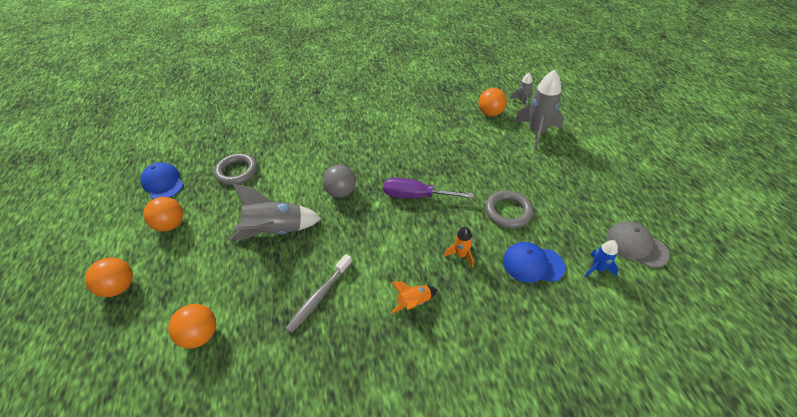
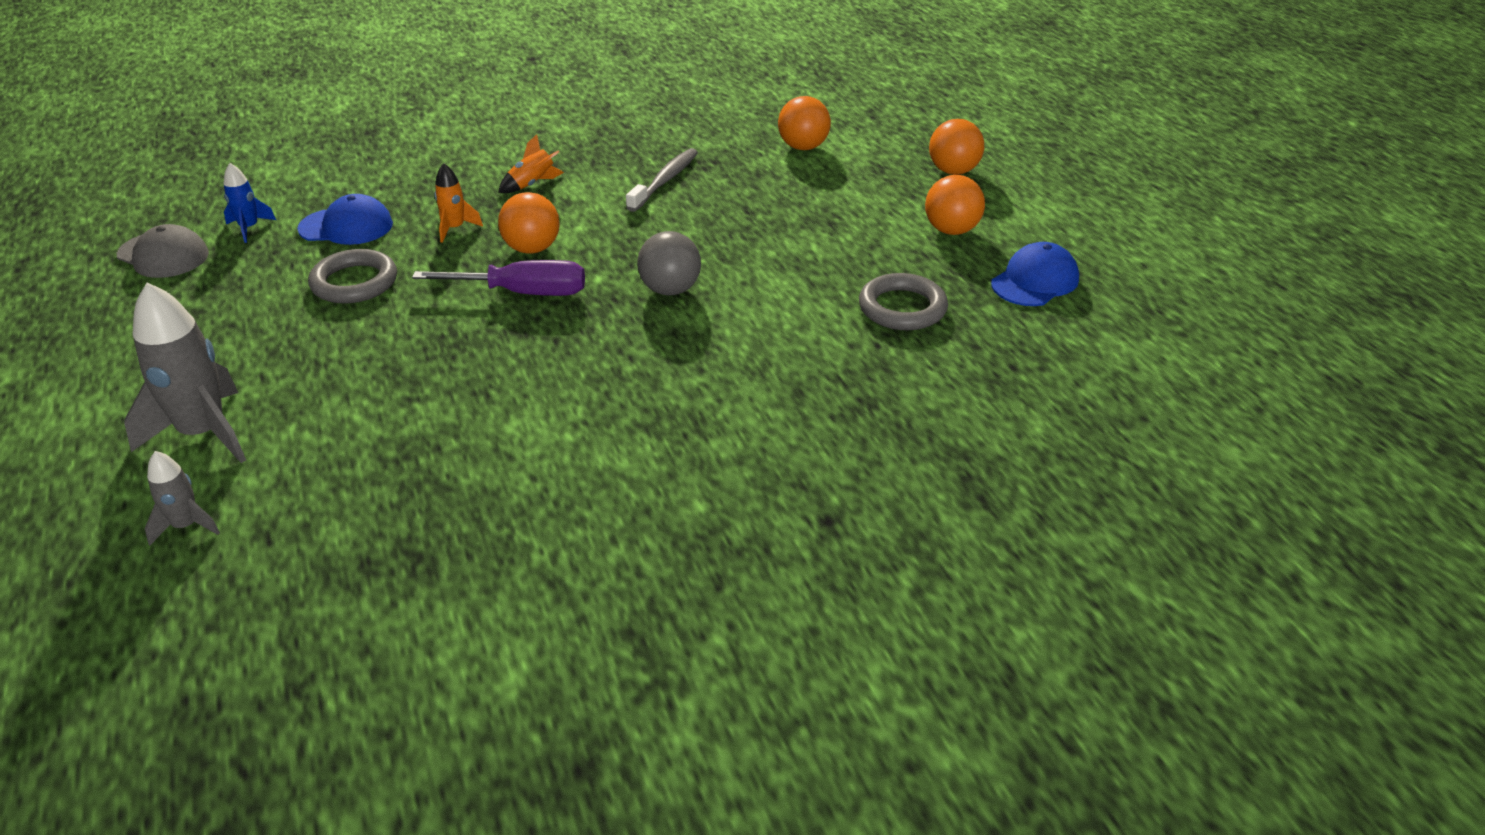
camera: 170 degrees right, 10 degrees down
blue cap [141,162,183,199] -> blue cap turned 90 degrees counterclockwise [991,242,1079,306]
grey rocket [230,184,321,240] -> none
orange ball [478,88,507,116] -> orange ball moved to [498,192,560,254]

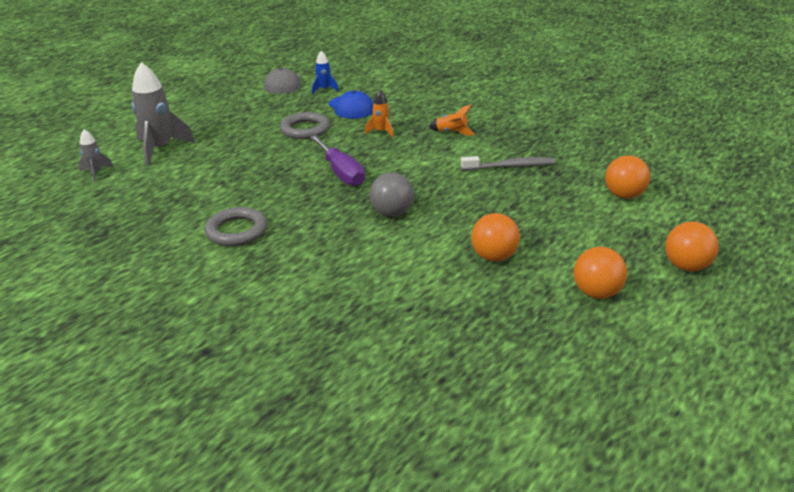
camera: 60 degrees right, 5 degrees down
orange ball [498,192,560,254] -> orange ball moved to [471,213,520,262]
grey ring [859,273,948,330] -> grey ring moved to [205,207,267,246]
blue cap [991,242,1079,306] -> none

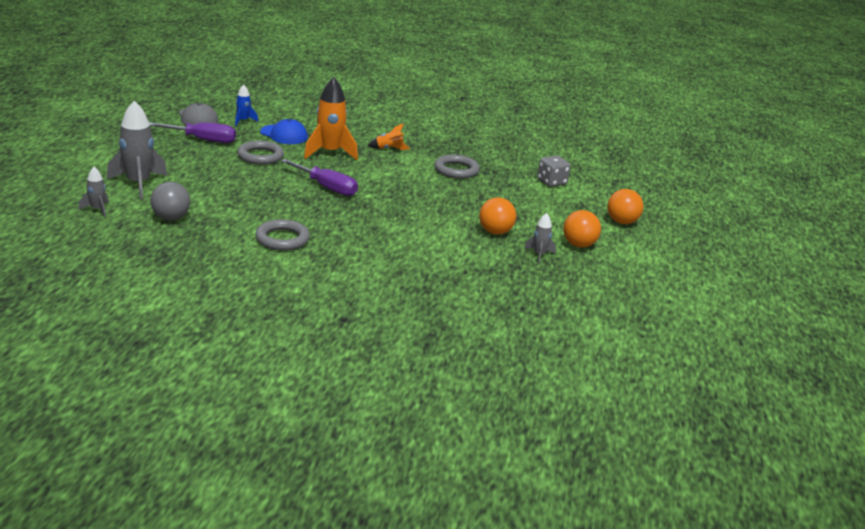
camera: 30 degrees left, 5 degrees down
orange rocket [365,90,394,138] -> orange rocket [304,77,358,160], size x1.96
grey ball [370,172,414,217] -> grey ball moved to [150,182,190,221]
grey toothbrush [461,156,556,171] -> grey ring [434,154,480,179]
orange ball [605,155,650,199] -> grey dice [537,155,571,187]
none -> purple screwdriver [149,122,236,143]
none -> grey rocket [524,213,556,264]

